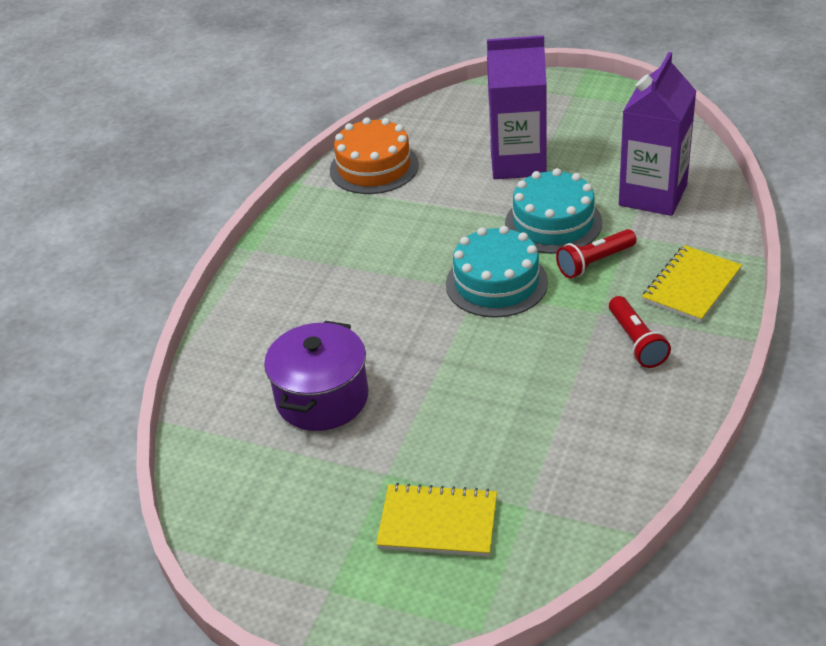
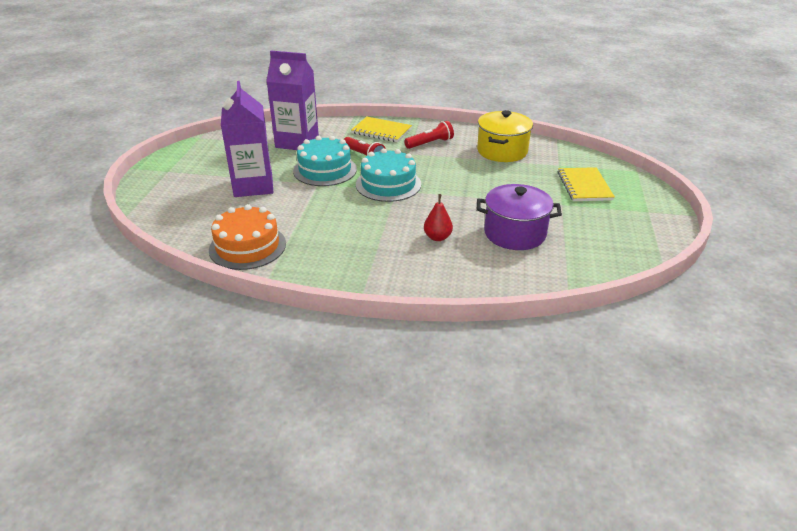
camera: 105 degrees left, 5 degrees down
none -> red pear [424,194,453,241]
none -> yellow pot [477,110,533,162]

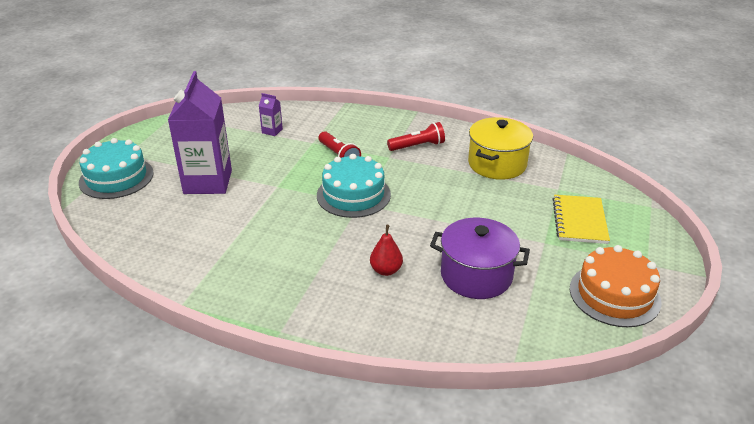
camera: 10 degrees right, 0 degrees up
orange cake [209,204,286,270] -> orange cake moved to [570,245,662,327]
purple carton [266,51,319,150] -> purple carton [259,93,283,136], size x0.41
turquoise cake [293,136,357,186] -> turquoise cake moved to [79,138,154,199]
yellow notebook [351,117,412,142] -> none

